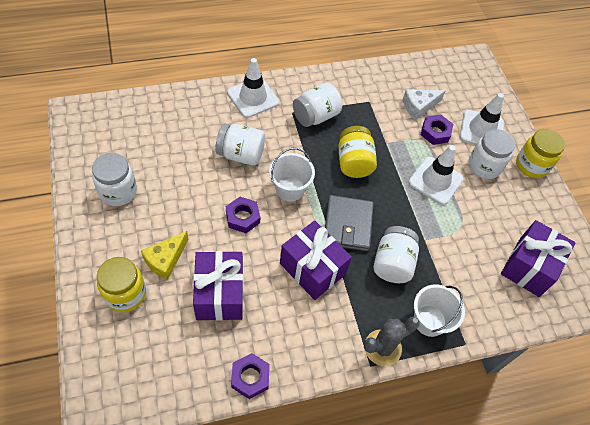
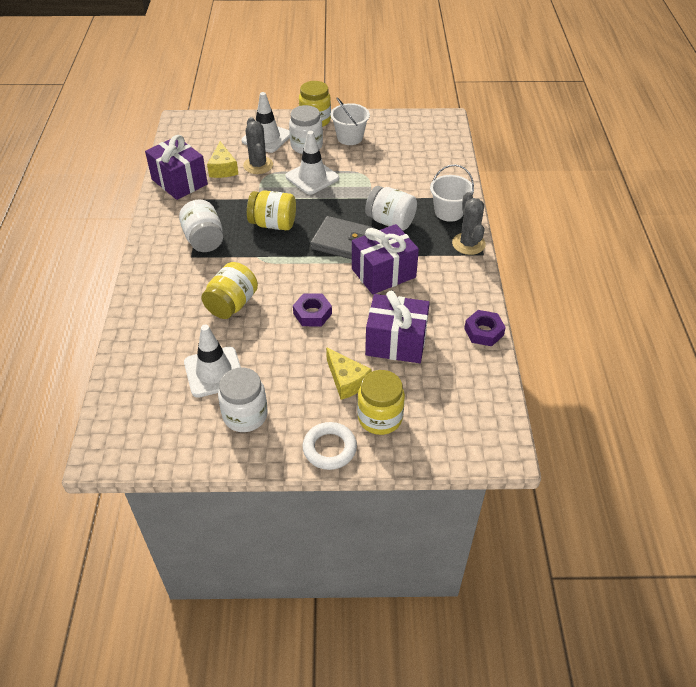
camera: 70 degrees left, 10 degrees down
white jar [215,123,265,166] -> yellow jar [201,262,258,319]
white traffic cone [227,58,279,118] -> white traffic cone moved to [184,325,241,398]
white bucket [269,148,315,201] -> white bucket moved to [331,98,370,145]
white cheese [403,89,445,120] -> yellow cheese [207,141,238,178]
purple nut [421,115,453,145] -> grey cactus [243,117,273,174]
purple gift [501,220,576,297] -> purple gift moved to [145,135,208,200]
none -> white ring [303,422,357,470]

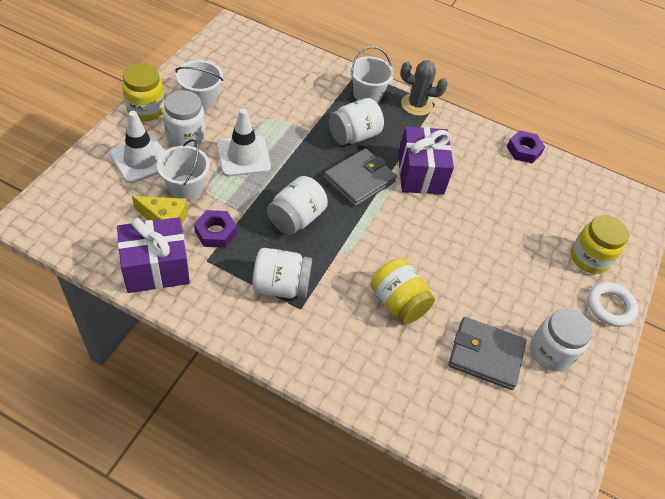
camera: 70 degrees left, 5 degrees up
white traffic cone [184,325,241,398] -> grey wallet [448,317,526,390]
grey cactus [243,117,273,174] -> white bucket [157,139,210,201]
yellow jar [247,190,296,230] -> white jar [267,176,328,235]
purple nut [293,293,332,326] -> purple nut moved to [194,210,237,248]
yellow cheese [326,347,372,400] -> none
purple gift [365,290,430,363] -> none

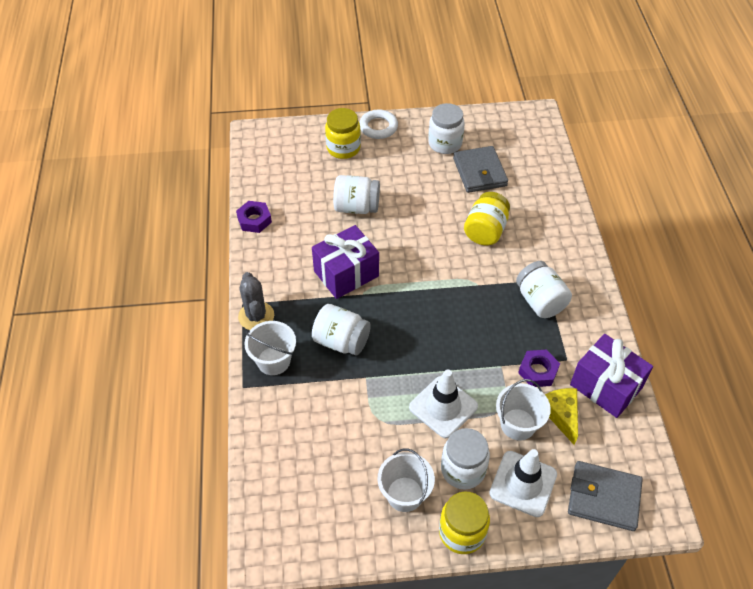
camera: 115 degrees left, 0 degrees up
white jar [267,176,328,235] -> white jar moved to [333,175,380,214]
grey wallet [324,148,397,207] -> grey wallet moved to [568,461,643,531]

